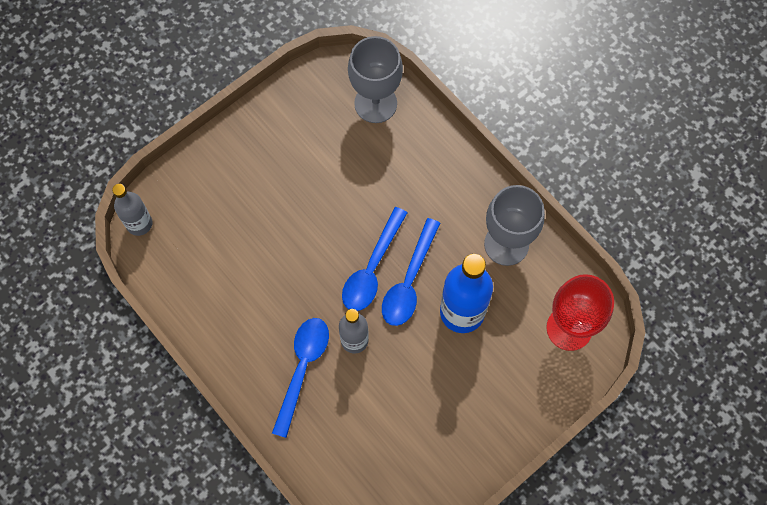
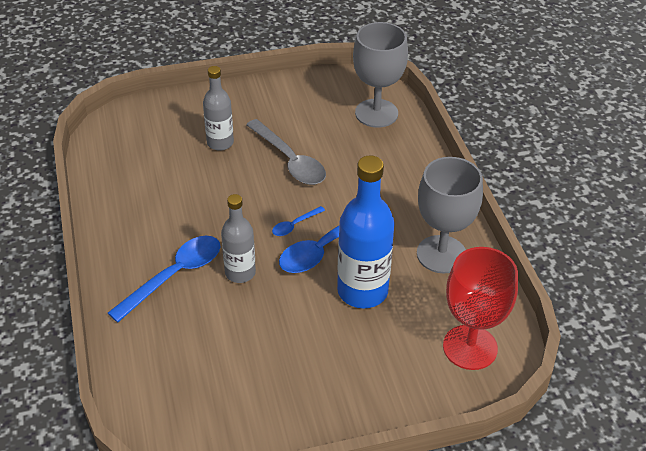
camera: 25 degrees right, 25 degrees down
grey bottle [112,184,152,236] -> grey bottle moved to [203,66,234,151]
blue spoon [342,207,408,311] -> blue spoon [272,206,325,236], size x0.49
none -> grey spoon [246,119,326,185]

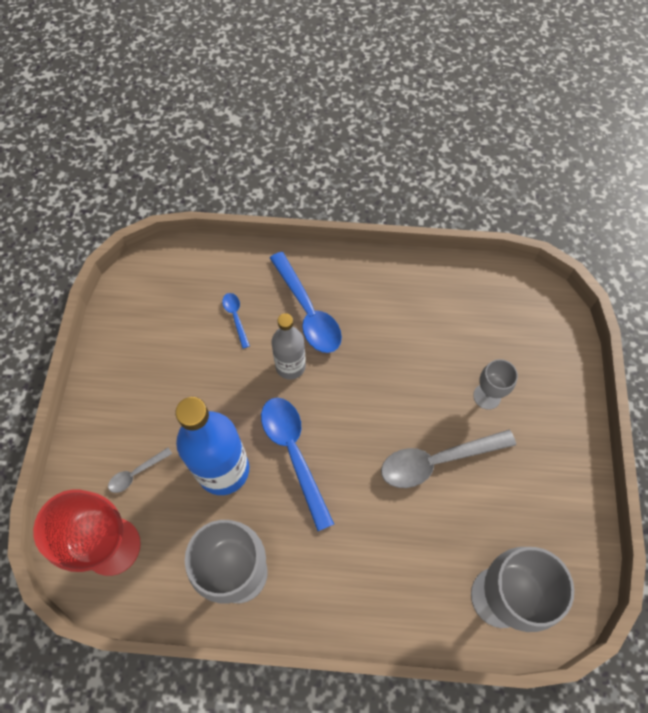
camera: 110 degrees right, 20 degrees up
grey bottle [203,66,234,151] -> grey goblet [473,359,518,410]
blue spoon [272,206,325,236] -> blue spoon moved to [222,293,250,349]
none -> grey spoon [108,447,172,493]

